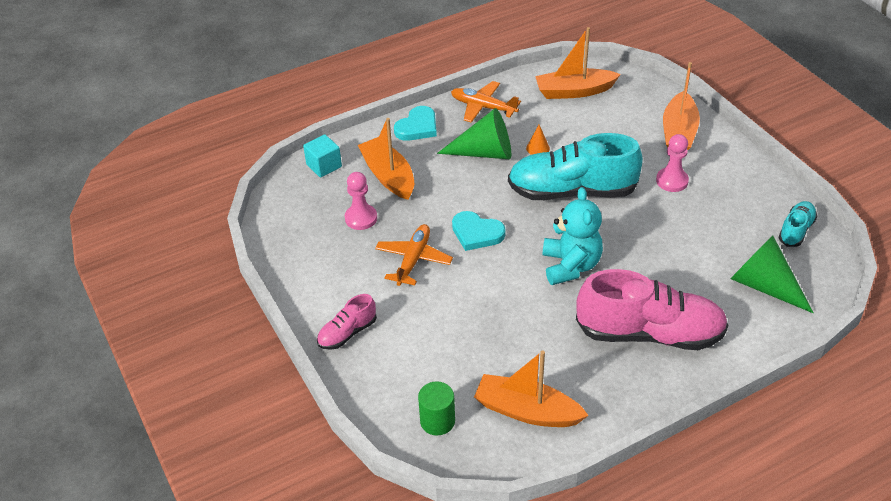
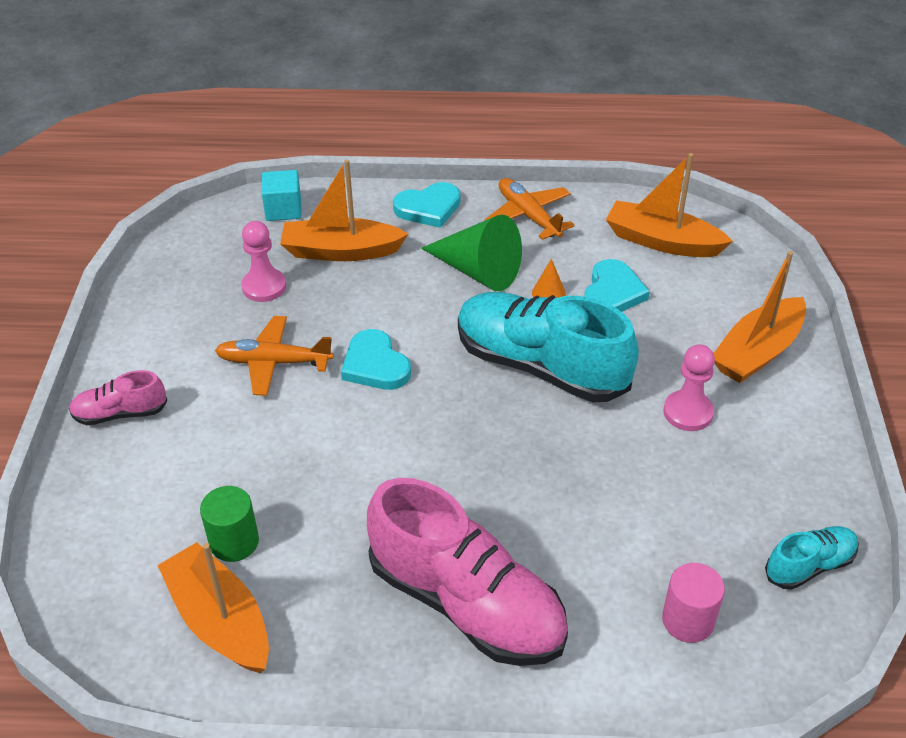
camera: 30 degrees right, 0 degrees up
orange boat [358,118,414,200] -> orange boat turned 90 degrees counterclockwise [280,160,408,261]
orange plane [375,224,453,286] -> orange plane turned 135 degrees counterclockwise [215,316,334,396]
green cylinder [418,381,455,435] -> green cylinder moved to [200,486,259,562]
turquoise teddy bear [543,187,603,285] -> none
green cone [730,235,813,313] -> pink cylinder [662,563,725,643]
none -> turquoise heart [584,259,650,312]

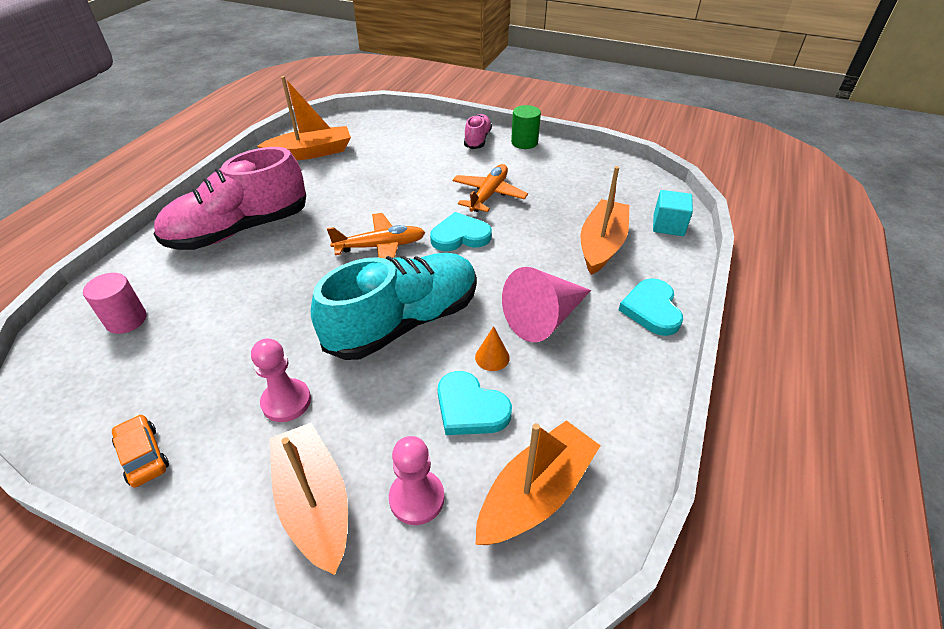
camera: 110 degrees right, 0 degrees up
green cylinder [200,486,259,562] -> green cylinder moved to [511,105,541,149]
pink pawn [241,221,286,302] -> pink pawn moved to [389,436,445,525]
green cone [421,215,522,291] -> pink cone [502,267,591,342]
orange plane [484,178,575,240] -> orange plane moved to [327,213,425,259]
turquoise shoe [765,526,859,590] -> none
none -> orange car [112,414,169,488]

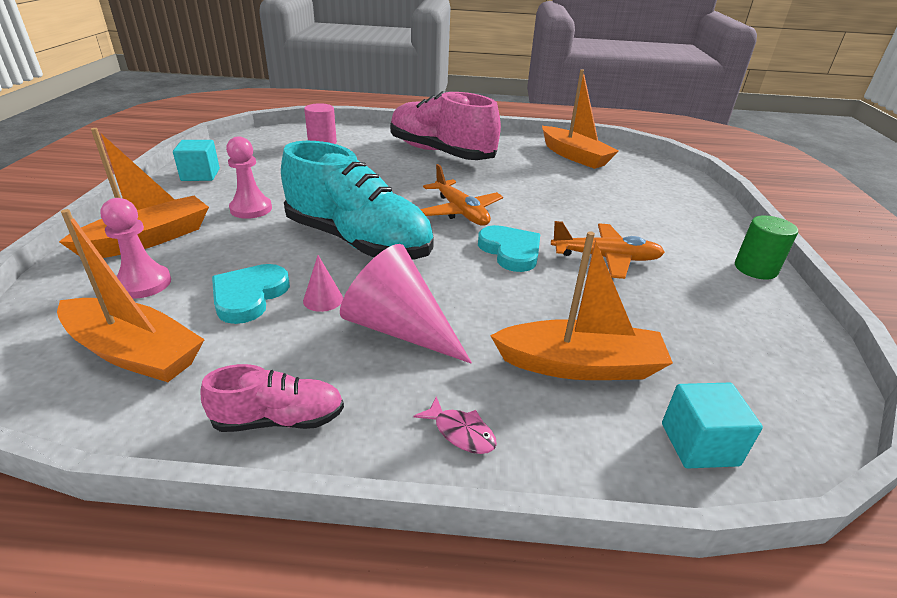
camera: 70 degrees right, 10 degrees down
orange car [112,414,169,488] -> turquoise cube [173,140,220,181]
pink shoe [464,114,492,149] -> pink shoe moved to [200,364,344,432]
orange cone [475,326,510,371] -> pink cone [303,255,343,312]
turquoise heart [619,278,683,336] -> pink fish [413,397,497,454]

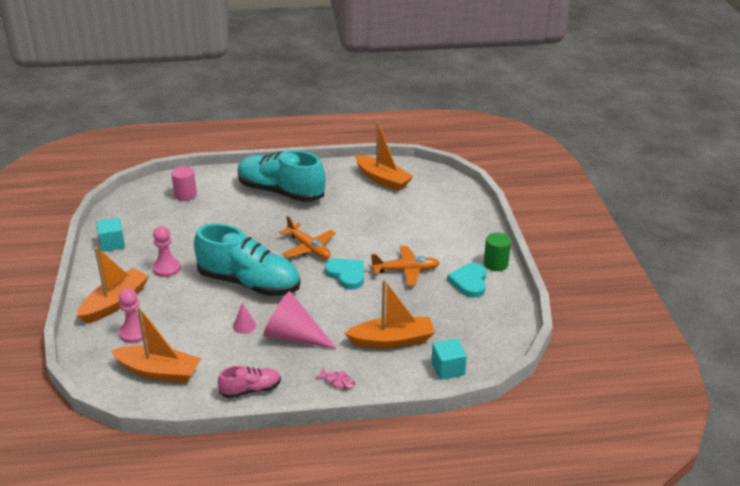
camera: 10 degrees left, 0 degrees up
turquoise heart [212,264,290,324] -> turquoise heart moved to [447,263,487,298]
pink shoe [390,91,501,160] -> turquoise shoe [237,150,326,202]

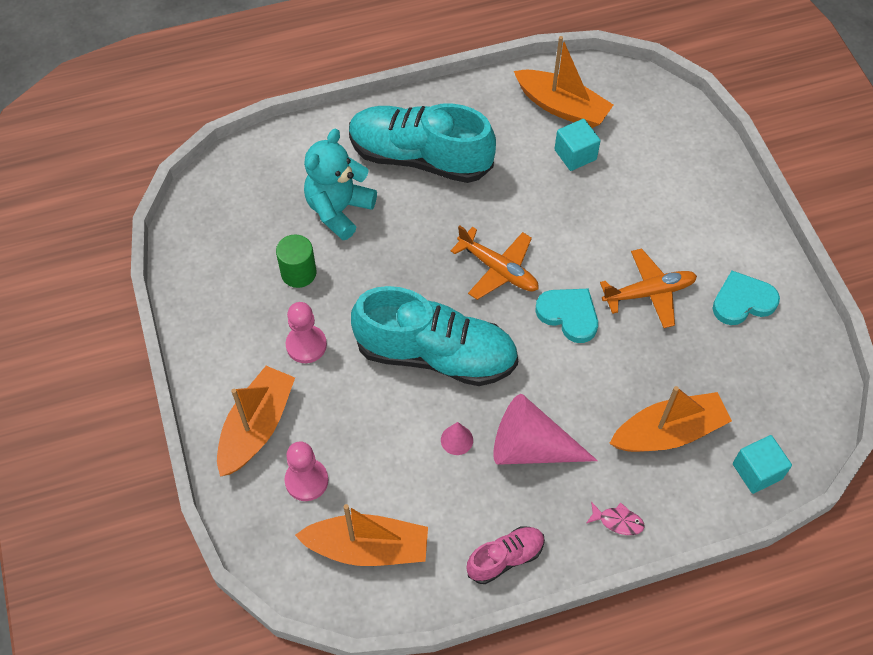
camera: 10 degrees left, 25 degrees up
turquoise cube [96,218,125,252] -> turquoise cube moved to [554,119,601,171]
pink cylinder [171,166,197,201] -> none
turquoise heart [447,263,487,298] -> turquoise heart turned 75 degrees clockwise [712,271,780,325]
green cylinder [484,233,511,271] -> green cylinder moved to [276,234,317,288]
none -> turquoise teddy bear [304,129,377,240]

